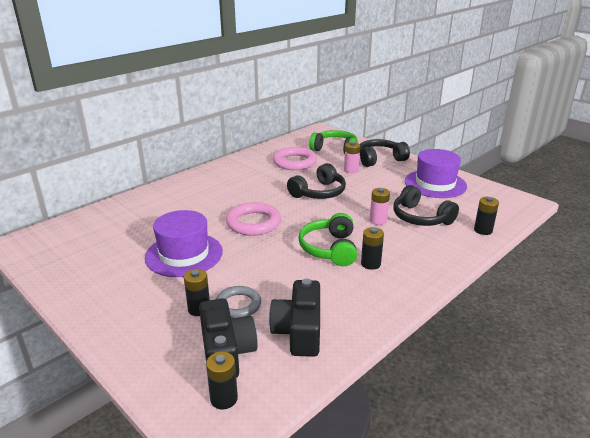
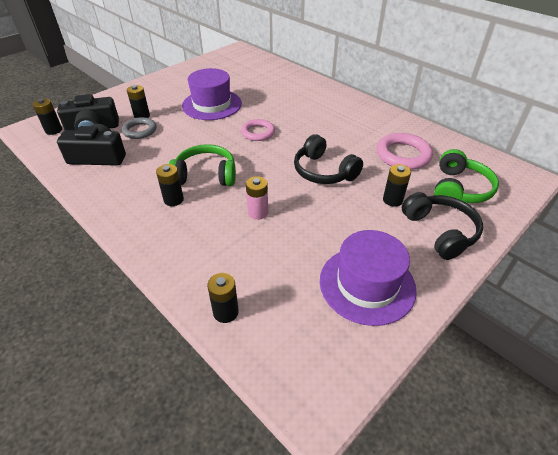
camera: 90 degrees right, 15 degrees up
pink ring [226,202,281,236] -> pink ring [241,119,275,141], size x0.67
pink battery [344,142,360,173] -> black battery [383,164,411,207]
black headphones [393,185,459,226] -> none

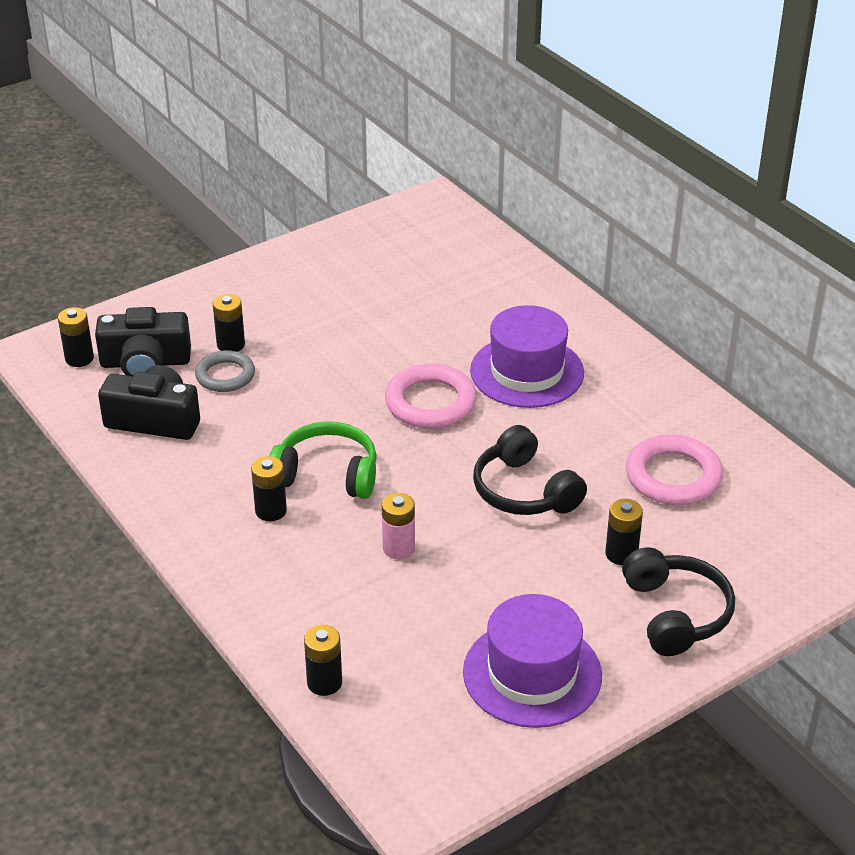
camera: 10 degrees right, 5 degrees down
purple hat [182,68,242,120] -> purple hat moved to [470,305,584,408]
pink ring [241,119,275,141] -> pink ring [385,364,477,428], size x1.50
green headphones [434,149,499,206] -> none

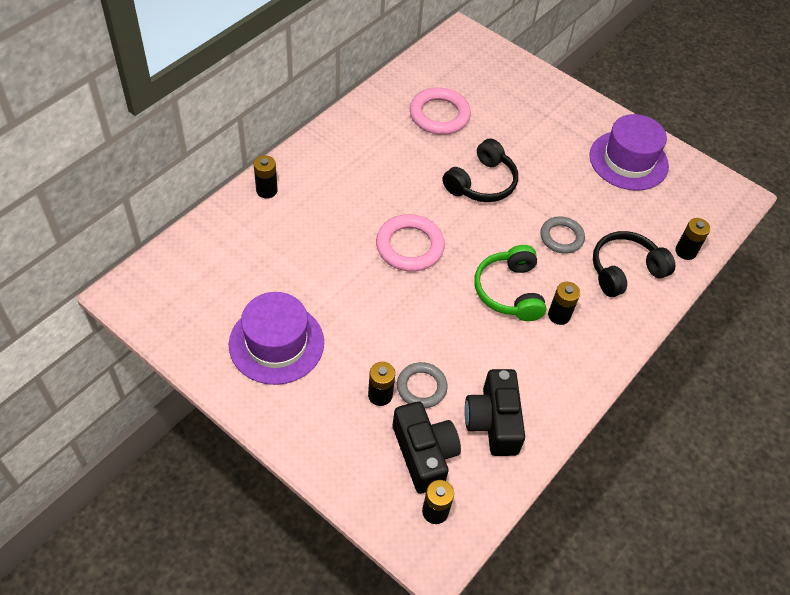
camera: 110 degrees left, 15 degrees up
pink battery [382,493,415,559] -> grey ring [540,216,585,254]
purple hat [470,305,584,408] -> purple hat moved to [229,292,324,385]
black battery [605,499,643,565] -> black battery moved to [254,155,278,198]
black headphones [622,547,735,656] -> black headphones moved to [593,231,675,297]

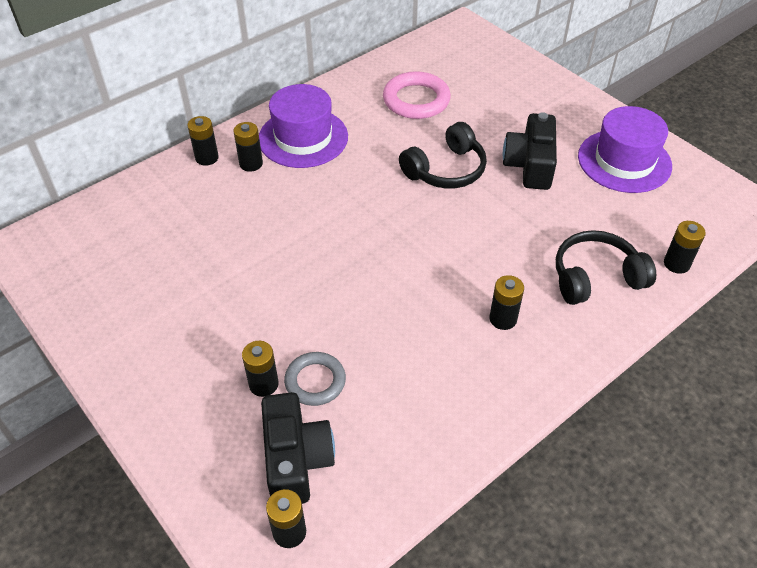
camera: 15 degrees right, 5 degrees down
purple hat [229,292,324,385] -> purple hat moved to [259,84,348,168]
pink ring [376,214,445,272] -> none
black camera [464,369,525,456] -> black camera moved to [503,112,557,190]
green headphones [474,245,546,321] -> none
grey ring [540,216,585,254] -> none
none -> black battery [233,122,263,172]

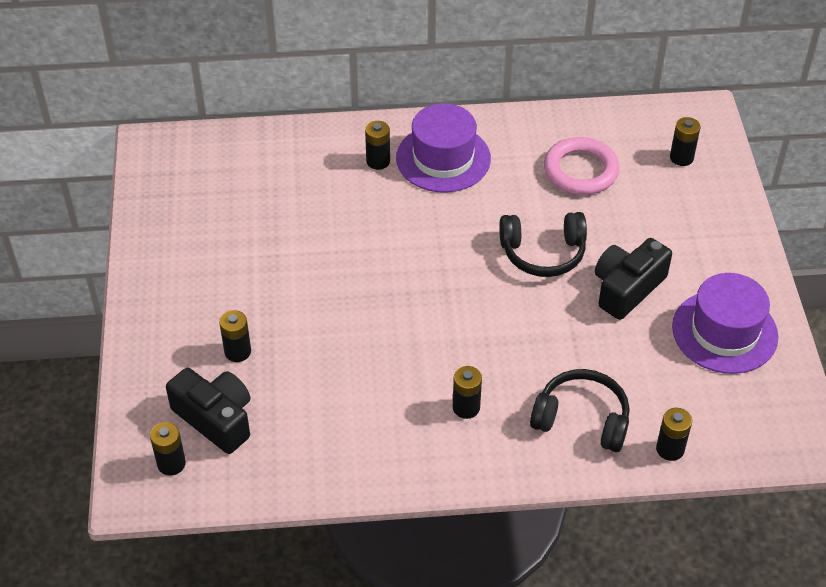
camera: 35 degrees right, 0 degrees up
black battery [187,116,219,166] -> black battery moved to [670,117,701,166]
black camera [261,392,335,504] -> black camera turned 75 degrees counterclockwise [166,368,250,454]
grey ring [284,352,346,406] -> none

